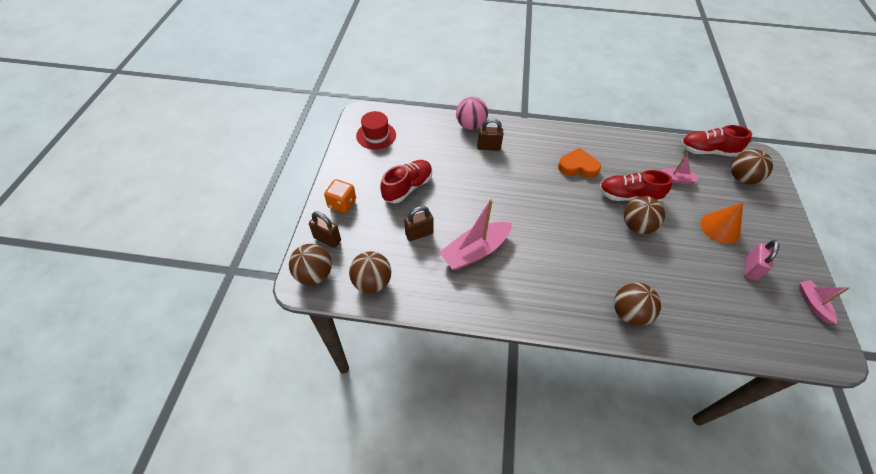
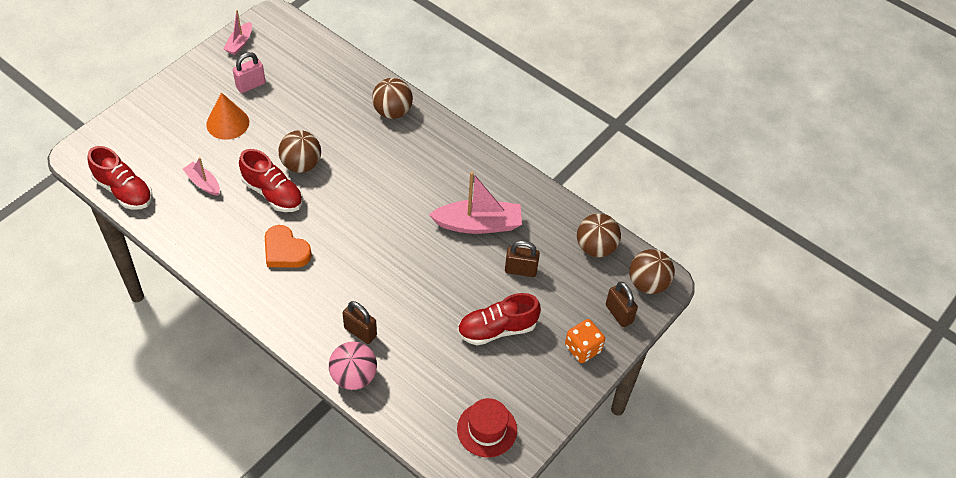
camera: 150 degrees left, 0 degrees up
brown ball [731,149,773,184] -> none

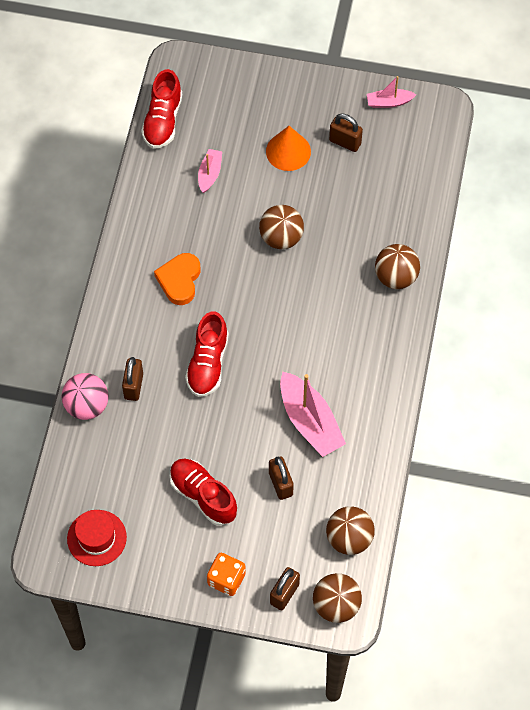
camera: 65 degrees right, 10 degrees up
pink padlock [233,52,266,93] -> brown padlock [329,114,363,152]
red shoe [239,149,303,212] -> red shoe moved to [185,311,228,397]

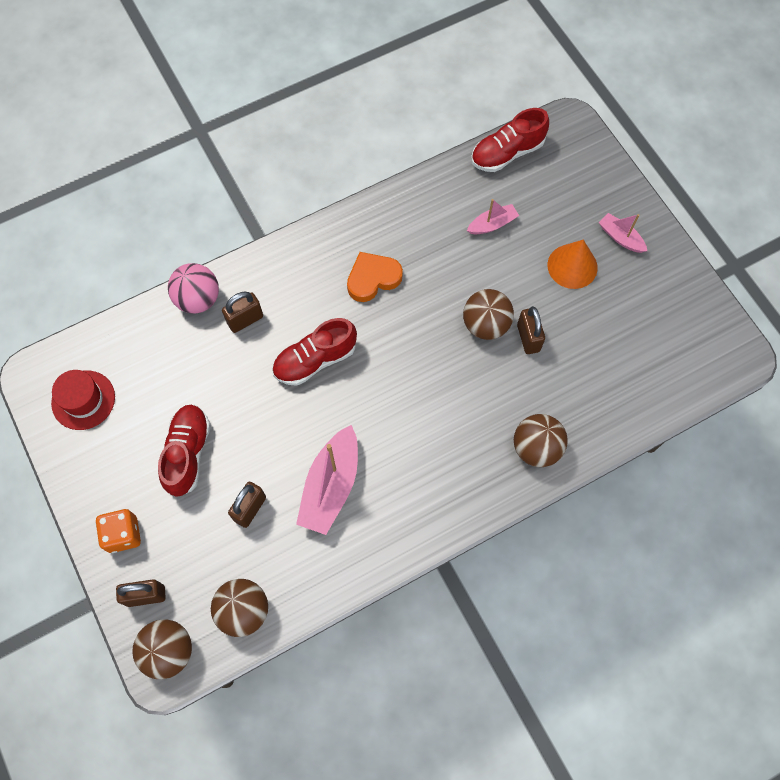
camera: 50 degrees right, 5 degrees up
brown padlock [329,114,363,152] -> brown padlock moved to [517,306,545,354]
pink boat [367,76,416,108] -> pink boat moved to [599,213,647,253]

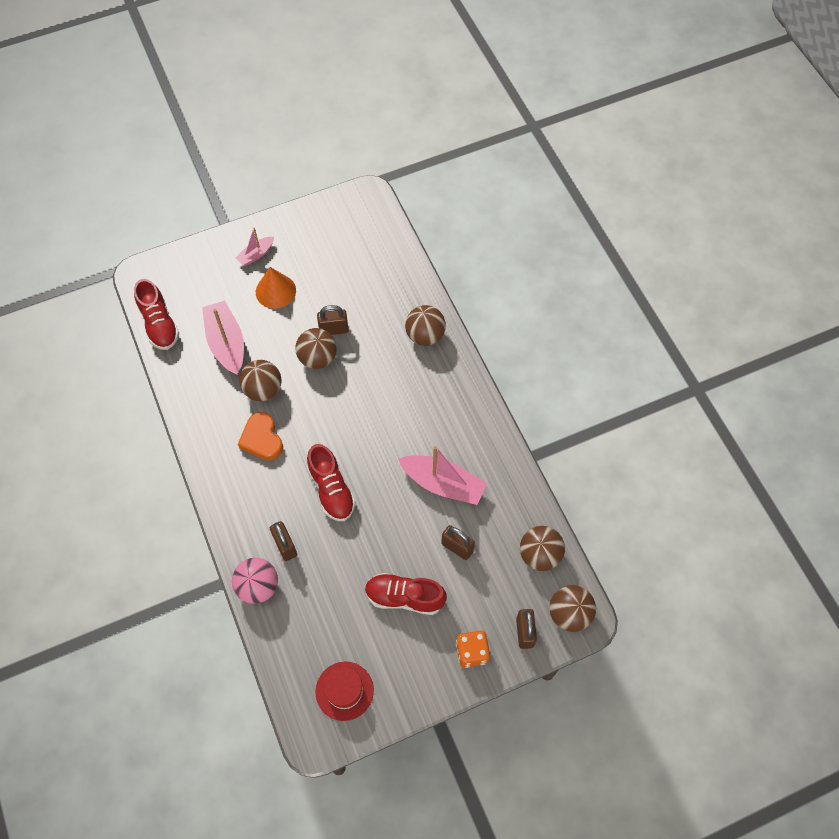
camera: 85 degrees left, 5 degrees down
pink boat [467,199,519,234] -> pink boat [202,300,244,375], size x1.84
none -> brown ball [239,360,282,401]

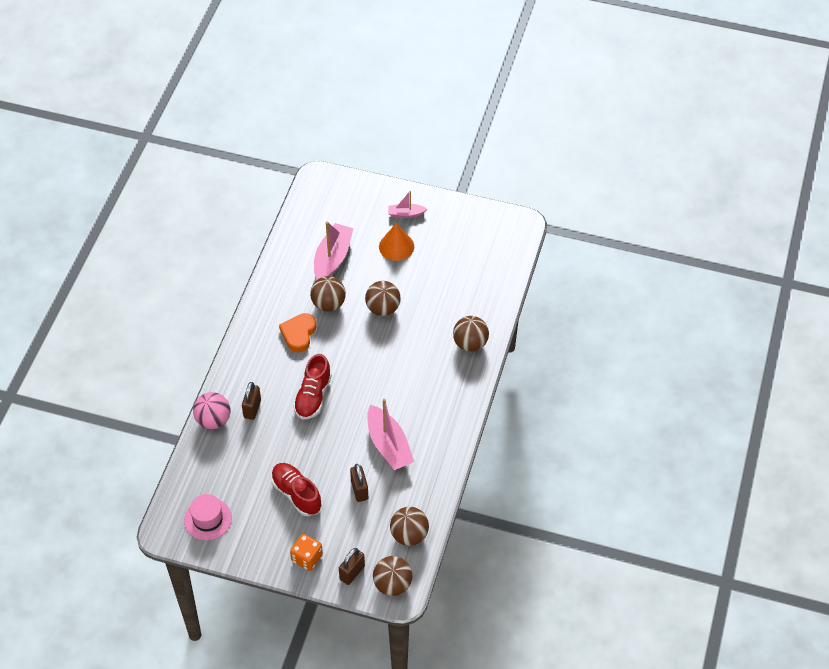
camera: 40 degrees right, 10 degrees down
red shoe [134,279,180,350] -> none
red hat [315,662,374,721] -> pink hat [184,494,232,540]
brown padlock [317,305,348,335] -> none

